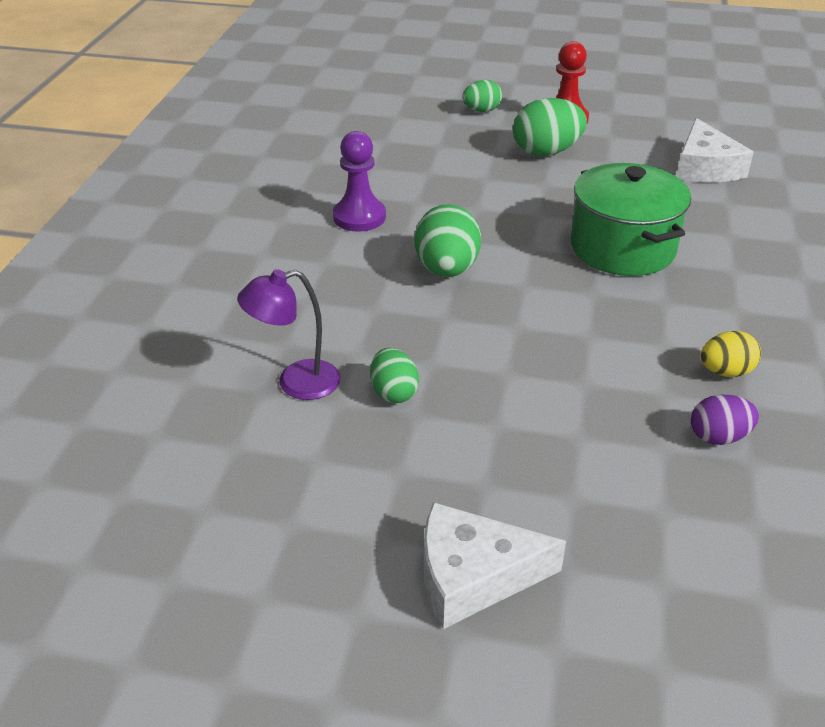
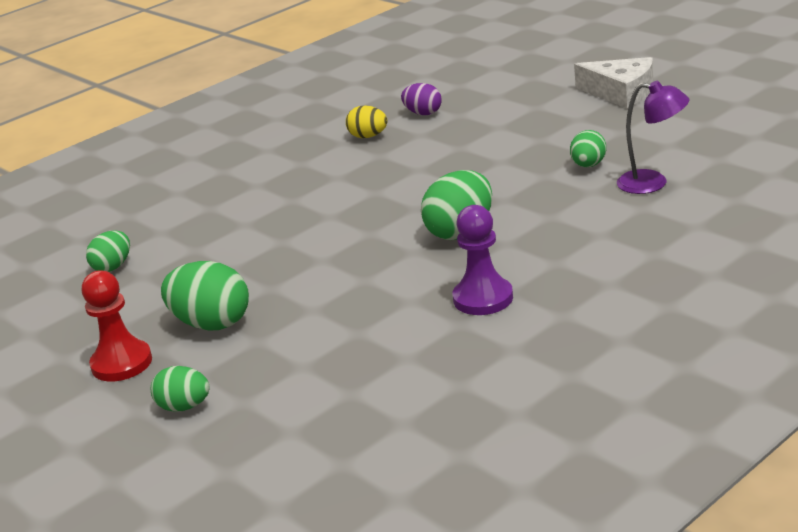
camera: 140 degrees left, 10 degrees down
green pot [571,163,691,276] -> none
white cheese [676,118,754,183] -> green egg [86,231,130,272]

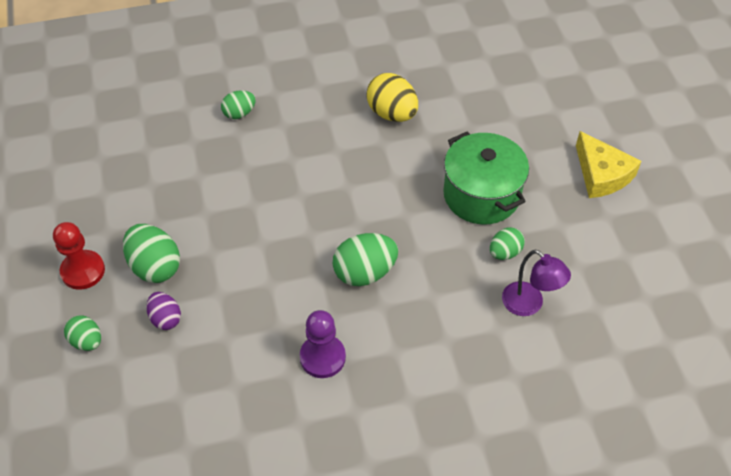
camera: 25 degrees right, 25 degrees up
green egg [86,231,130,272] -> green egg moved to [221,90,256,119]
yellow egg [346,106,387,138] -> yellow egg [366,73,418,122], size x1.65
purple egg [401,83,441,115] -> purple egg moved to [146,292,181,330]
white cheese [574,57,653,108] -> yellow cheese [576,131,642,198]
none -> green pot [443,132,529,224]

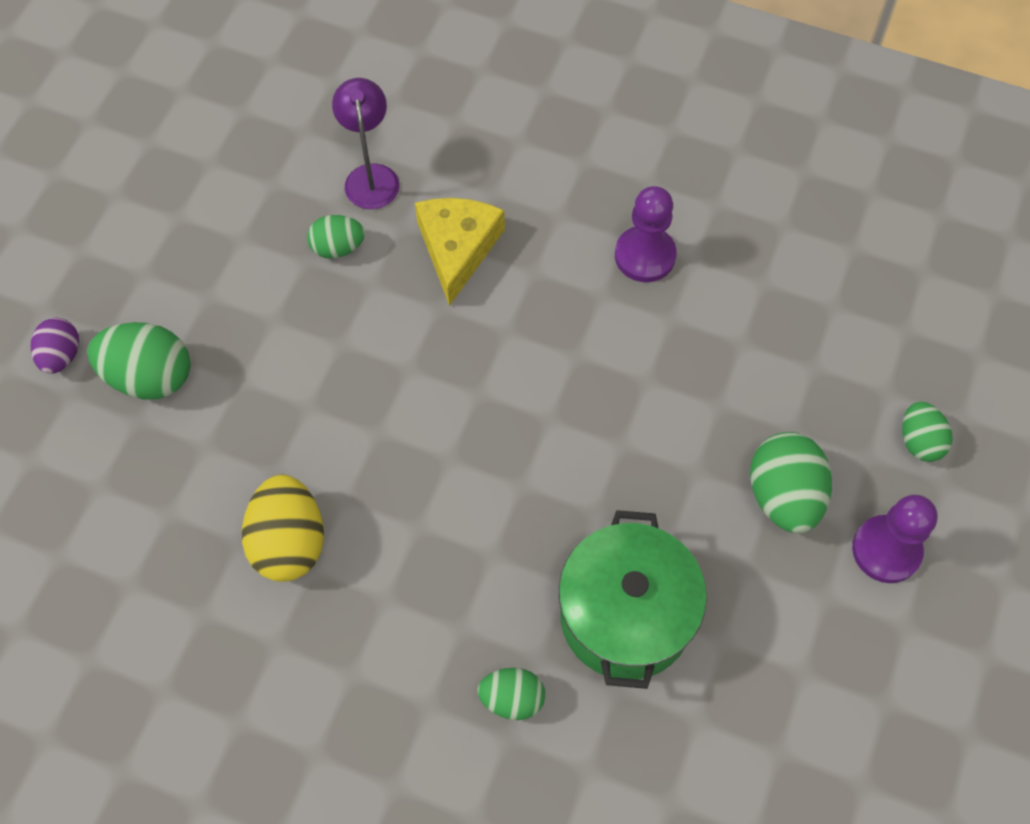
camera: 145 degrees left, 10 degrees up
red pawn [53,222,105,290] -> purple pawn [852,495,938,583]
purple egg [146,292,181,330] -> purple egg moved to [31,318,79,374]
green egg [333,233,398,286] -> green egg moved to [87,322,190,400]
green pot [443,132,529,224] -> green pot moved to [559,510,707,689]
yellow cheese [576,131,642,198] -> yellow cheese moved to [415,198,505,306]

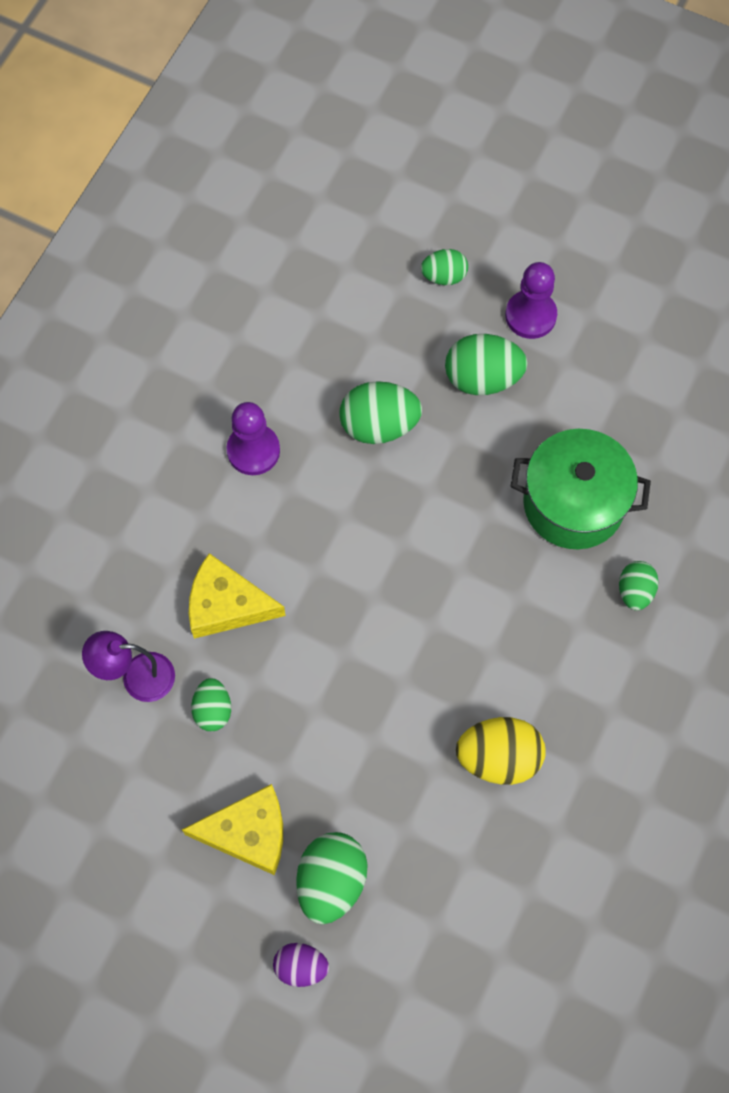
camera: 85 degrees left, 5 degrees up
none -> yellow cheese [182,784,283,875]
none -> green egg [339,381,422,444]

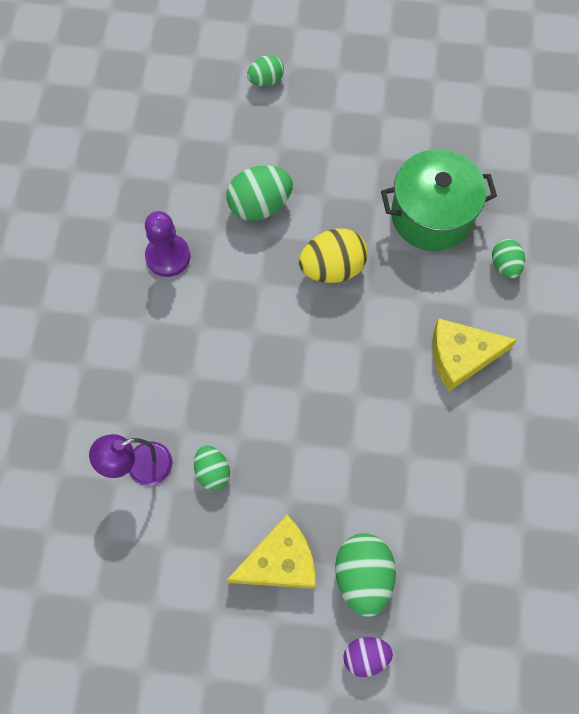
camera: 20 degrees left, 0 degrees up
yellow cheese [189,553,286,639] -> yellow cheese moved to [432,318,517,391]
green egg [445,334,528,395] -> none
yellow egg [456,717,546,785] -> yellow egg moved to [299,228,368,283]
purple pawn [505,262,557,339] -> none

